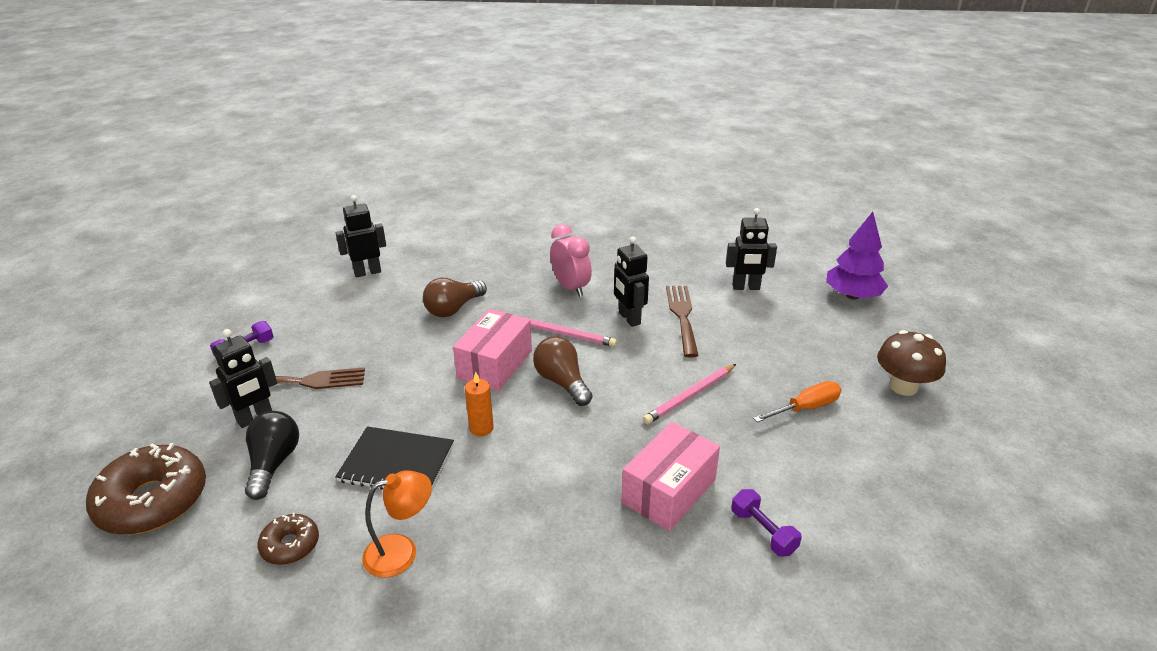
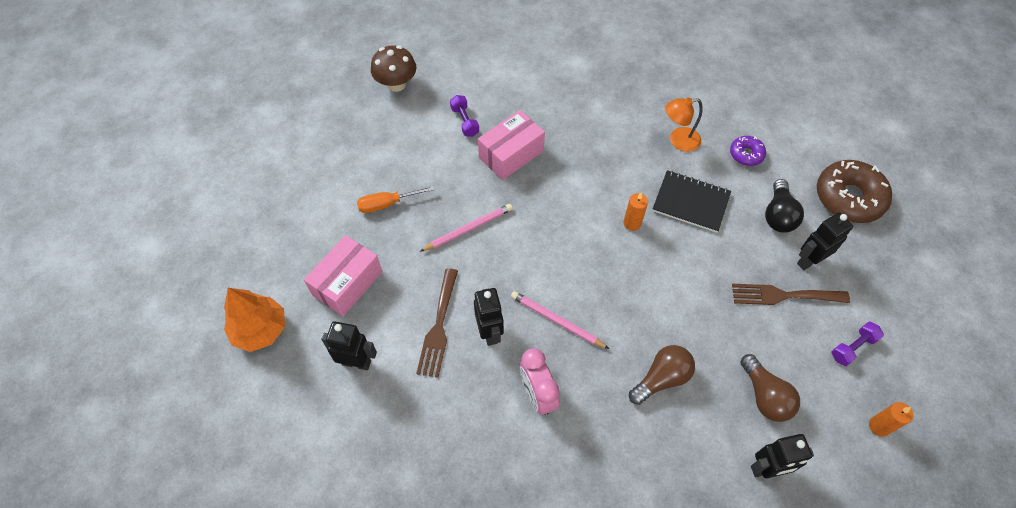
camera: 170 degrees left, 25 degrees up
brown donut [258,512,319,565] -> purple donut [730,136,766,166]
pink box [453,309,532,391] -> pink box moved to [304,235,382,316]
brown light bulb [533,336,593,406] -> brown light bulb moved to [740,354,800,422]
purple tree [826,212,888,300] -> orange tree [224,288,285,352]
brown mushroom [877,330,946,396] -> brown mushroom moved to [371,45,416,92]
none -> orange candle [869,402,913,437]

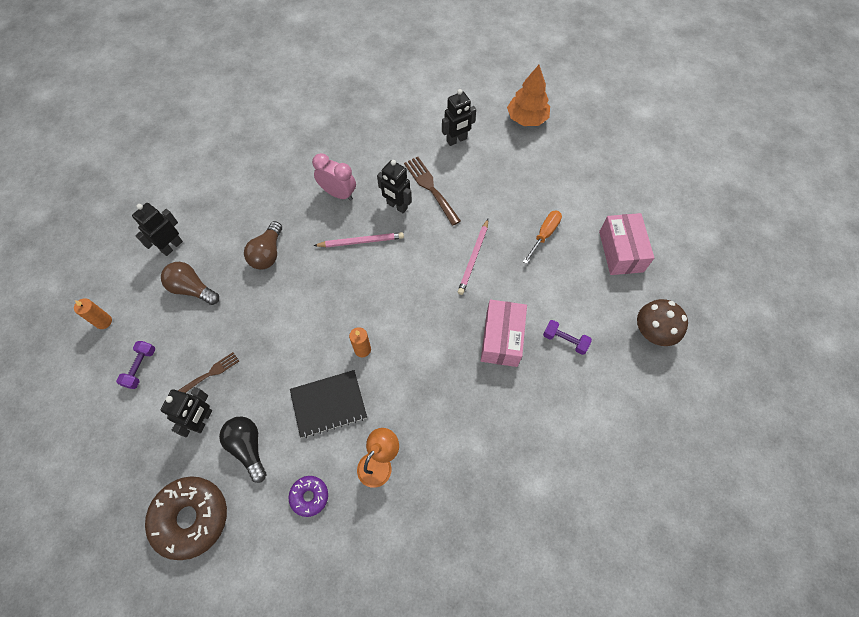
camera: 140 degrees right, 5 degrees up
pink box [304,235,382,316] -> pink box moved to [599,213,654,275]
brown fork [732,284,850,305] -> brown fork [178,352,239,393], size x0.63

